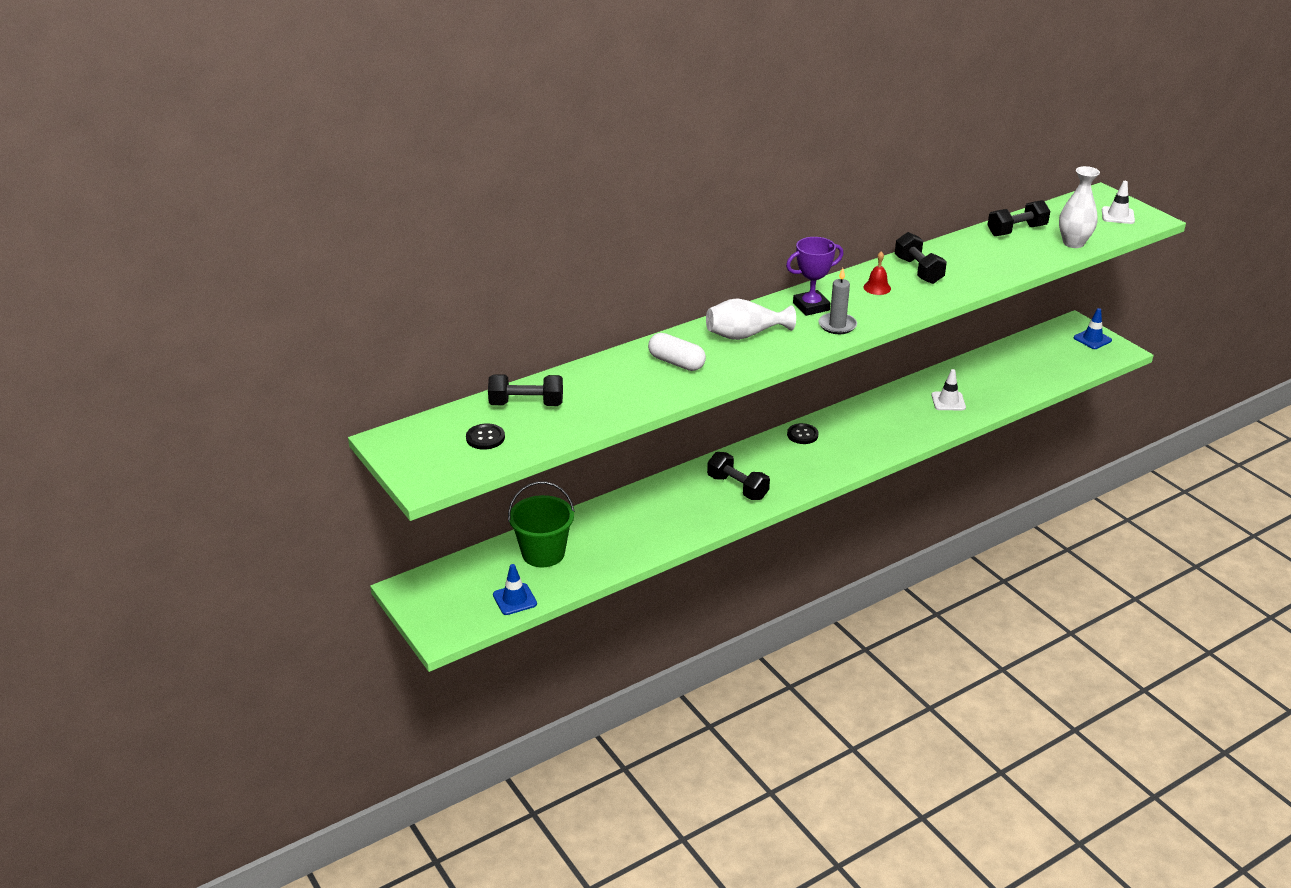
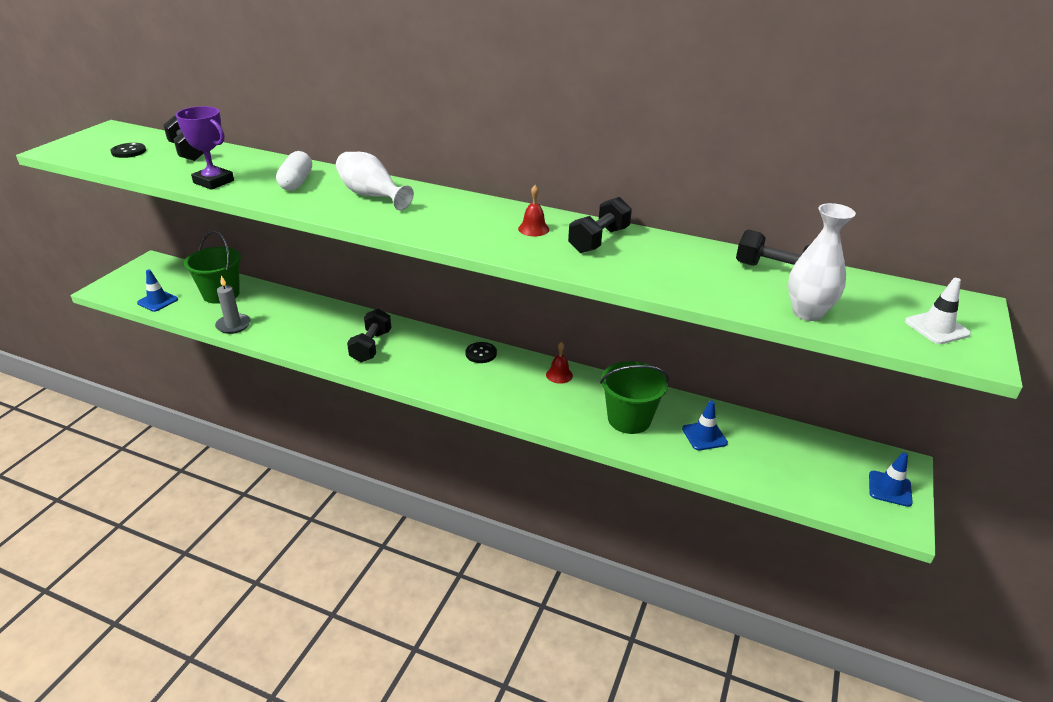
camera: 55 degrees right, 0 degrees up
purple trophy [786,237,843,316] -> purple trophy moved to [176,106,234,190]
grey candle [819,268,857,334] -> grey candle moved to [215,276,251,334]
white traffic cone [931,369,966,410] -> green bucket [600,361,669,434]
none -> red bell [546,342,573,384]
none -> blue traffic cone [682,401,728,451]

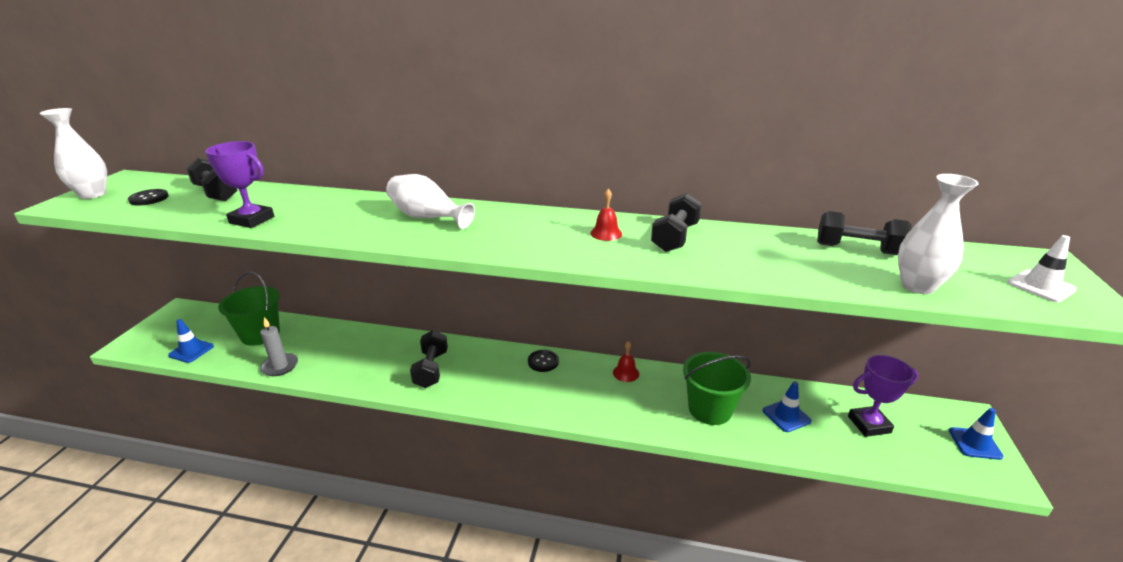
camera: 10 degrees left, 5 degrees down
white capsule [276,151,312,191] -> none
none -> white vase [39,108,107,199]
none -> purple trophy [848,355,918,437]

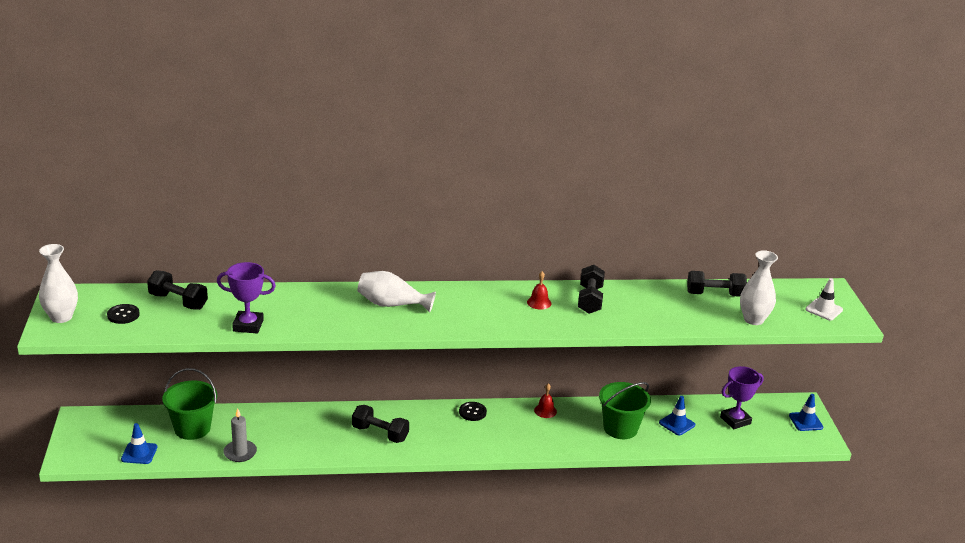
camera: 20 degrees left, 0 degrees up
black dumbbell [410,330,448,388] -> black dumbbell turned 45 degrees counterclockwise [352,405,409,443]

